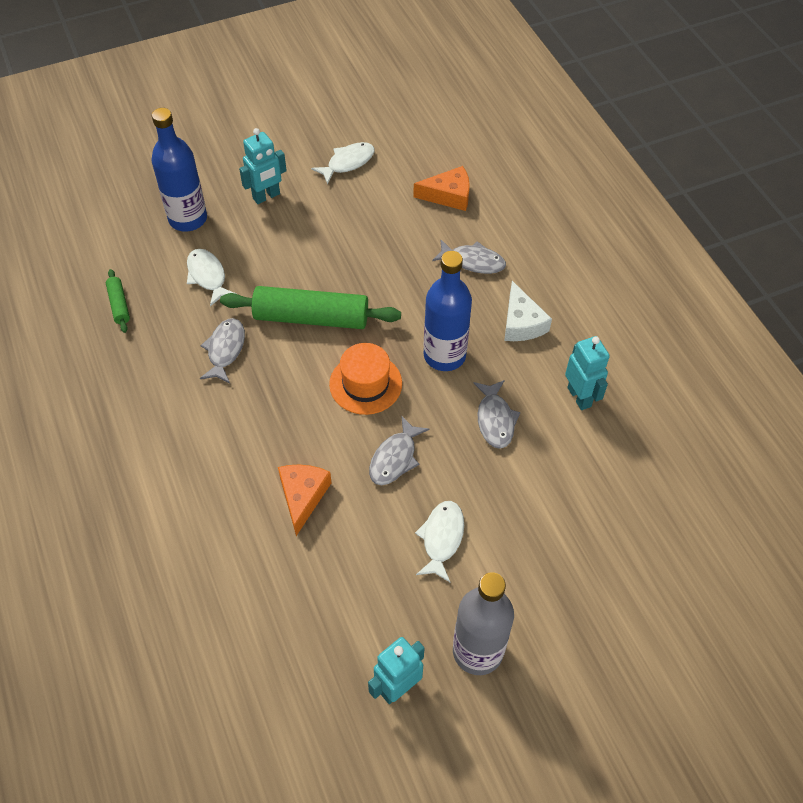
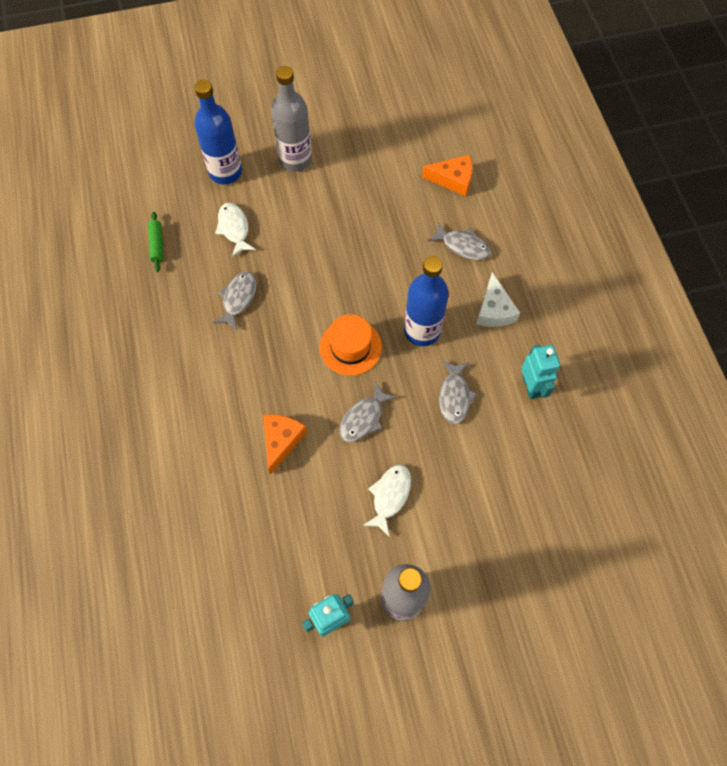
camera: 10 degrees right, 10 degrees up
green rolling pin [220,286,401,329] -> none
turquoise robot [239,128,287,204] -> grey bottle [271,66,312,172]
white fish [311,142,375,185] -> none

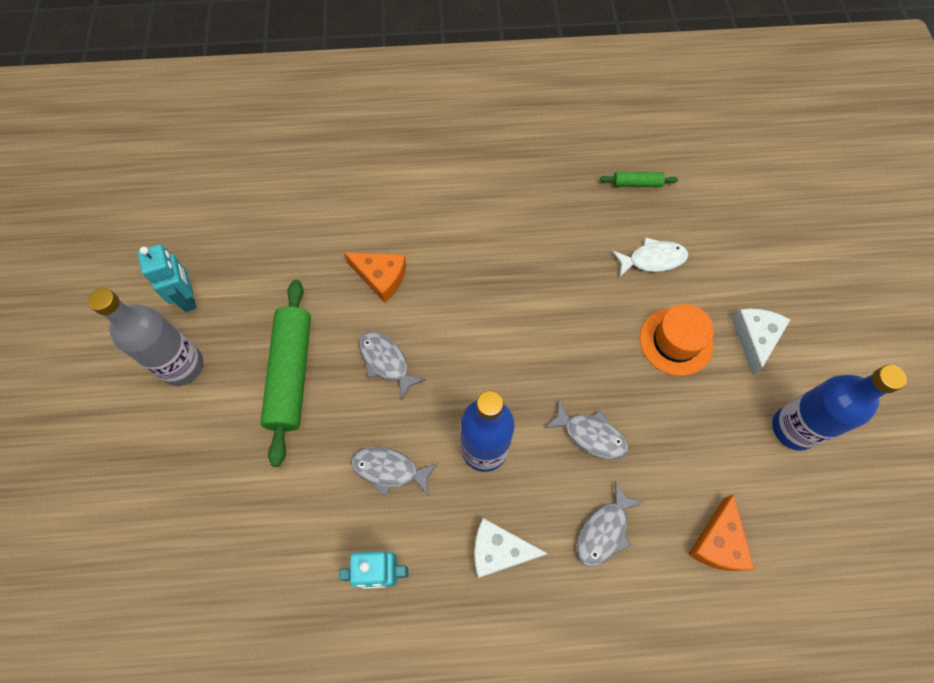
camera: 100 degrees right, 0 degrees up
blue bottle [194,80,242,184] -> blue bottle moved to [772,365,907,451]
grey fish [213,271,257,330] -> grey fish moved to [545,400,628,459]
grey bottle [271,66,312,172] -> white cheese [732,309,791,375]
orange hat [320,314,382,376] -> orange hat moved to [640,304,714,376]
white fish [363,464,411,537] -> green rolling pin [260,280,311,467]

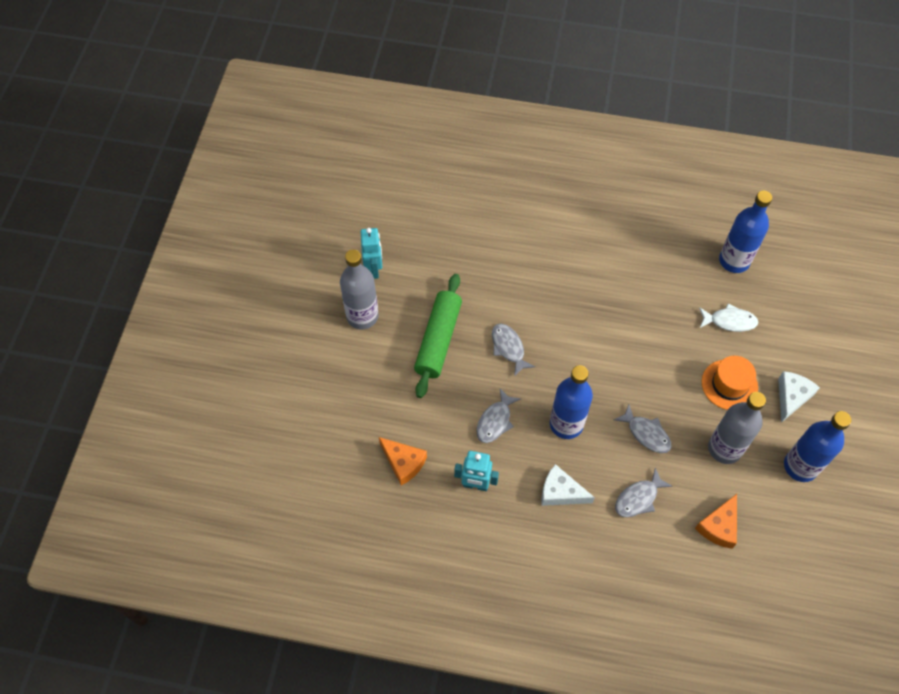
camera: 15 degrees right, 5 degrees down
orange cheese [344,253,406,303] -> orange cheese moved to [379,437,427,485]
grey fish [351,447,438,497] -> grey fish turned 90 degrees counterclockwise [477,389,521,443]
green rolling pin [600,172,678,187] -> blue bottle [719,191,772,273]
none -> grey bottle [708,392,766,464]

